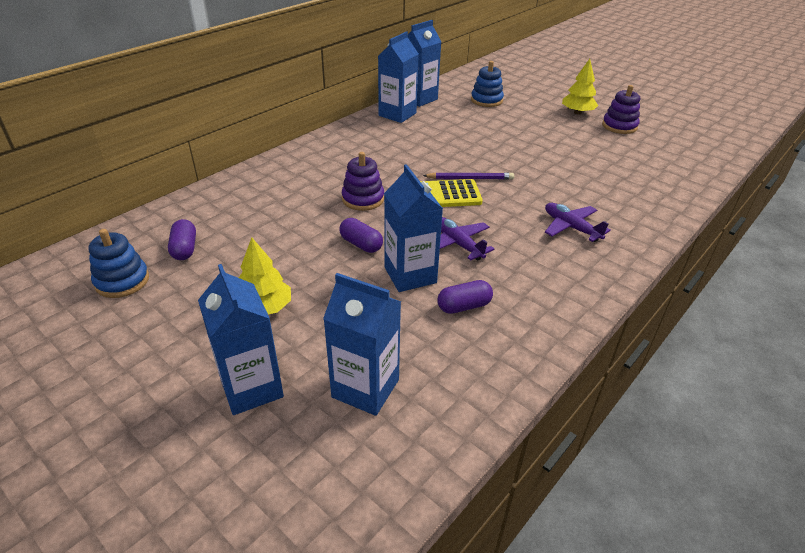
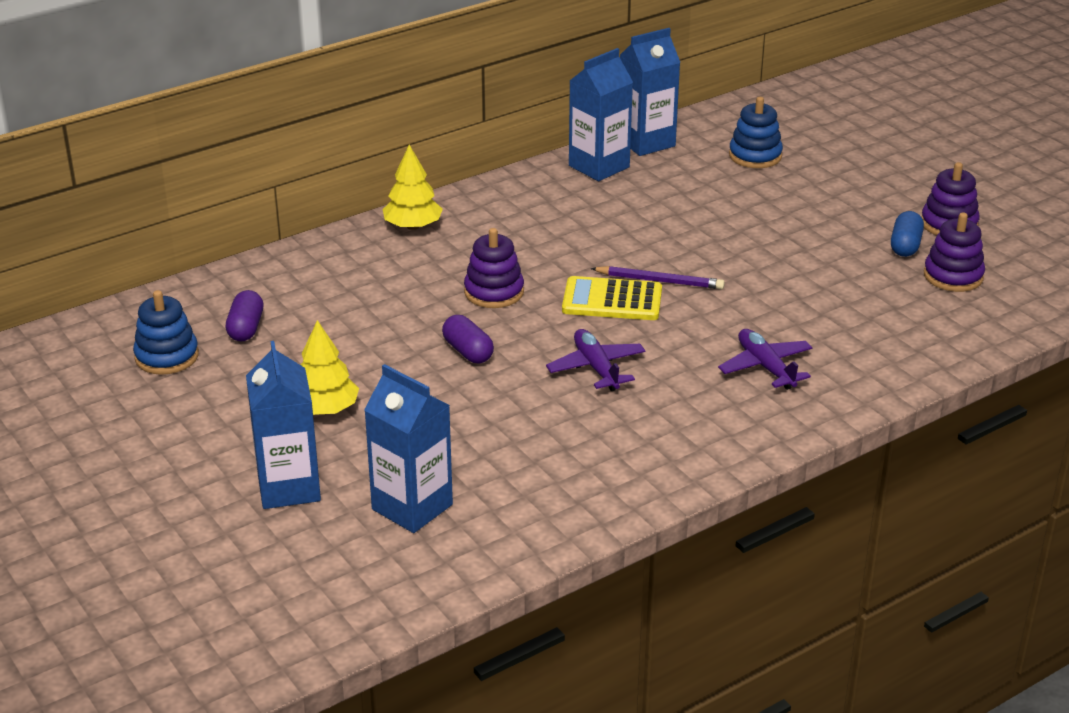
camera: 15 degrees right, 5 degrees down
blue carton [384,164,443,292] -> none
purple capsule [437,280,493,314] -> none
yellow tree [562,59,598,114] -> yellow tree moved to [382,145,443,230]
none -> blue capsule [891,211,924,257]
none -> purple stacking toy [924,213,985,292]

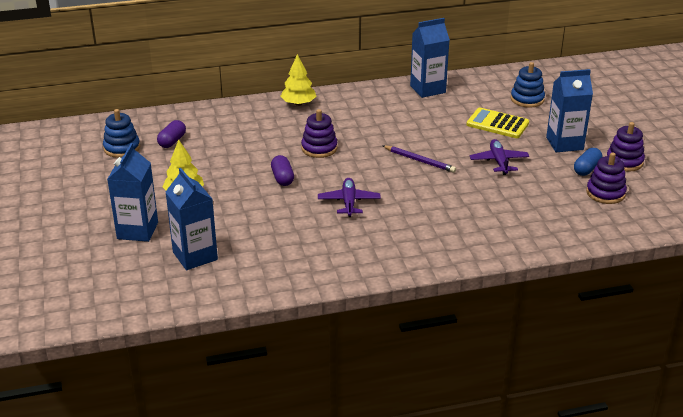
camera: 20 degrees right, 0 degrees up
yellow calculator [562,276,662,320] -> yellow calculator moved to [466,108,529,138]
blue carton [620,28,681,156] -> blue carton moved to [546,69,593,152]
purple plane [718,329,813,390] -> purple plane moved to [470,139,529,175]

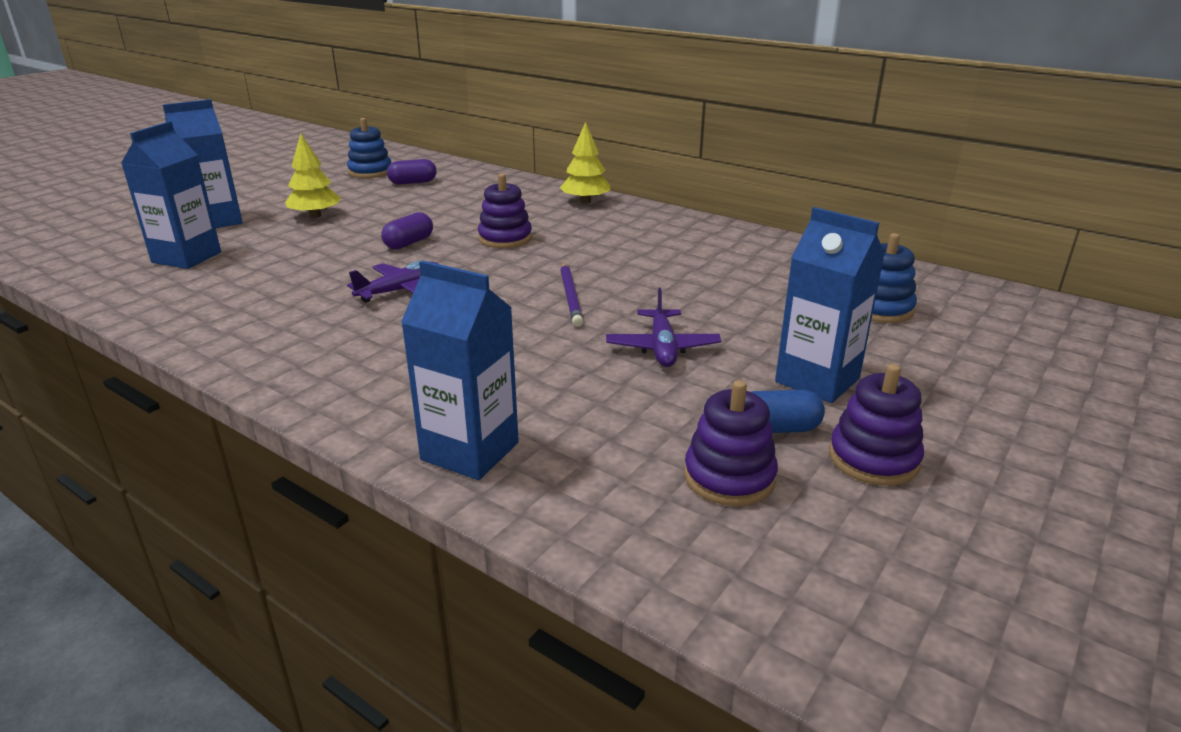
camera: 50 degrees right, 5 degrees down
blue carton [410,18,450,98] -> blue carton moved to [401,260,519,480]
yellow calculator [466,108,529,138] -> none
purple plane [470,139,529,175] -> purple plane turned 135 degrees clockwise [606,288,721,367]

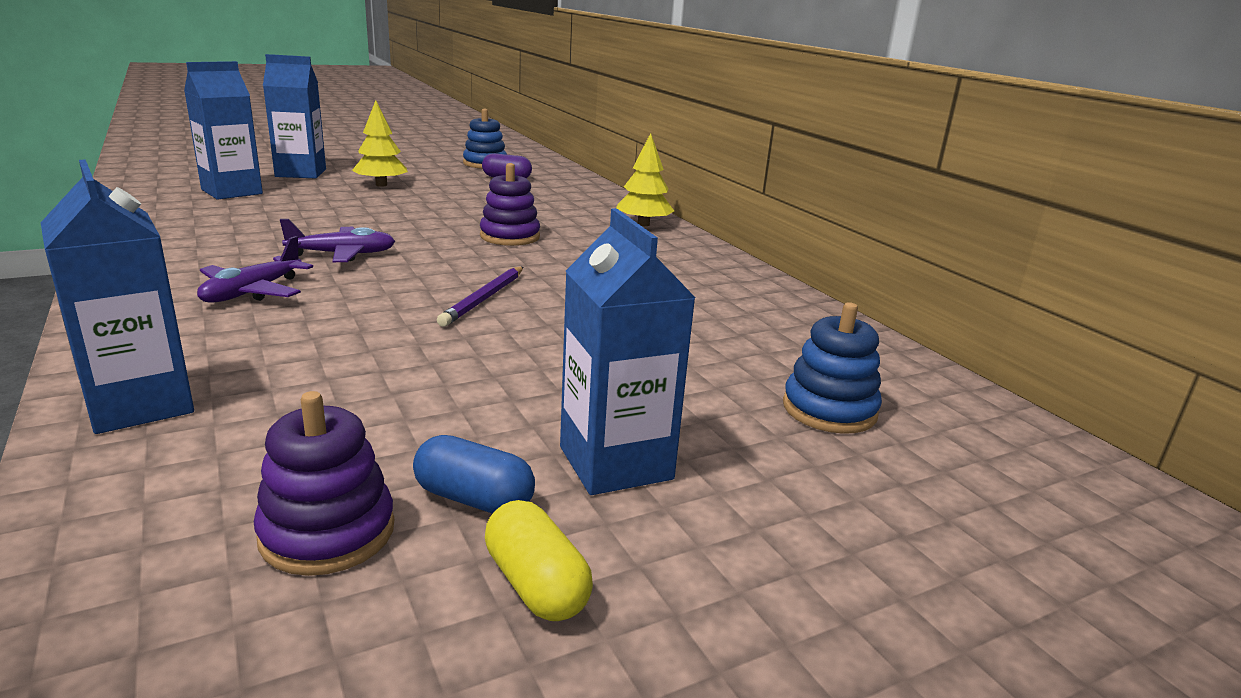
camera: 25 degrees right, 5 degrees down
purple capsule [381,212,433,249] -> none
purple plane [606,288,721,367] -> purple plane moved to [197,236,313,302]
purple stacking toy [829,364,924,486] -> yellow capsule [485,500,593,621]

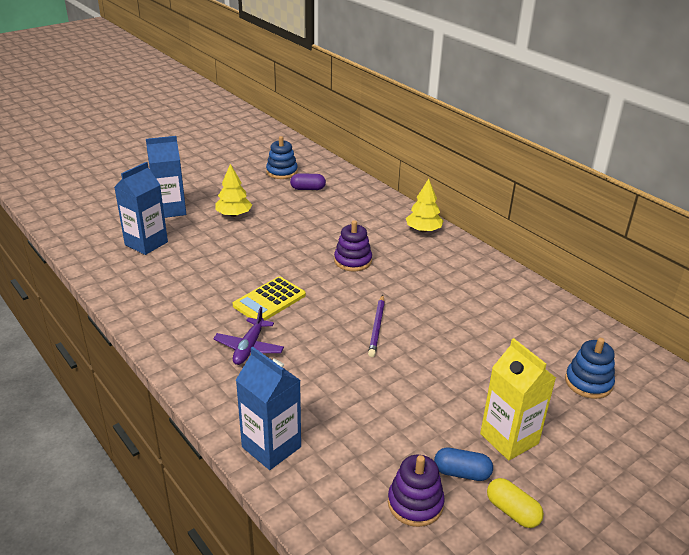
camera: 10 degrees left, 10 degrees up
purple plane [280,219,395,262] -> yellow calculator [233,276,306,320]
blue carton [560,208,696,495] -> yellow carton [480,338,556,461]

